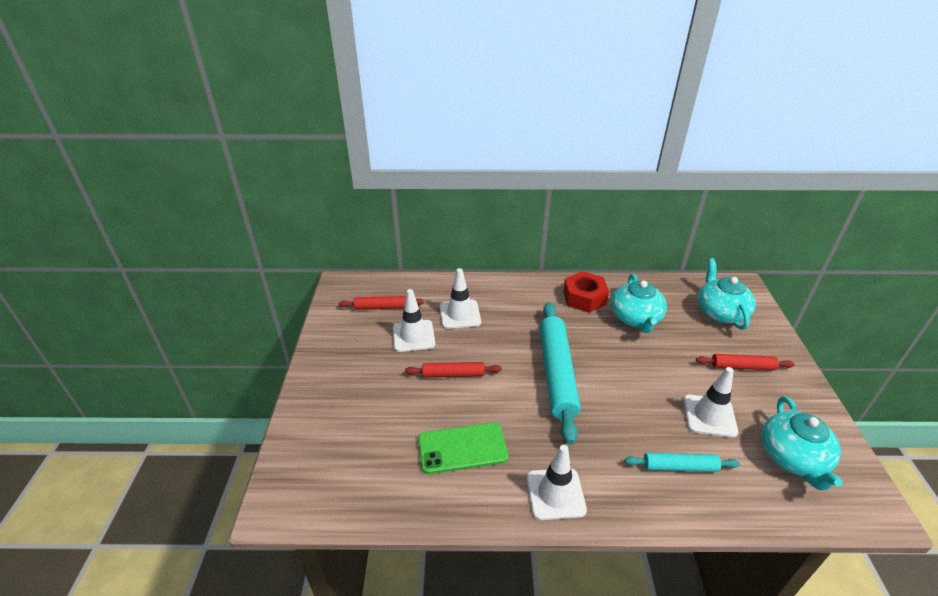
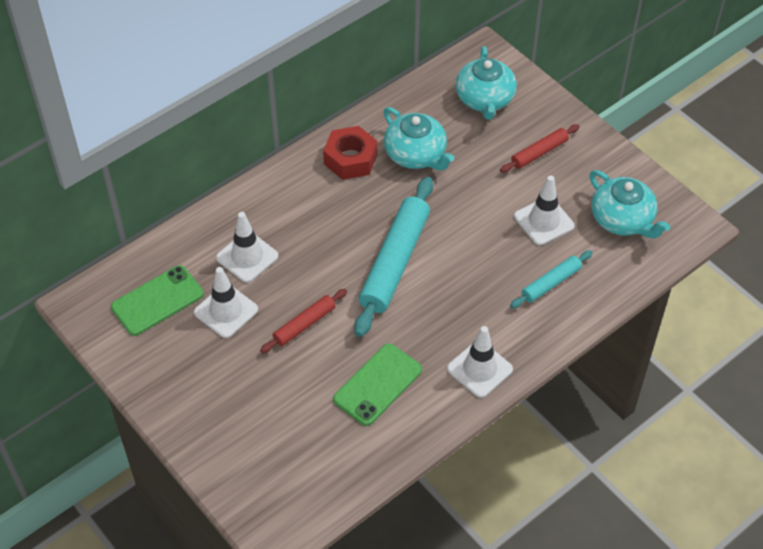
camera: 40 degrees left, 15 degrees up
red rolling pin [339,296,424,310] -> green phone [111,265,204,336]
turquoise rolling pin [540,302,581,445] -> turquoise rolling pin turned 60 degrees clockwise [354,177,433,337]
turquoise teapot [698,258,756,330] -> turquoise teapot turned 135 degrees counterclockwise [455,46,517,120]

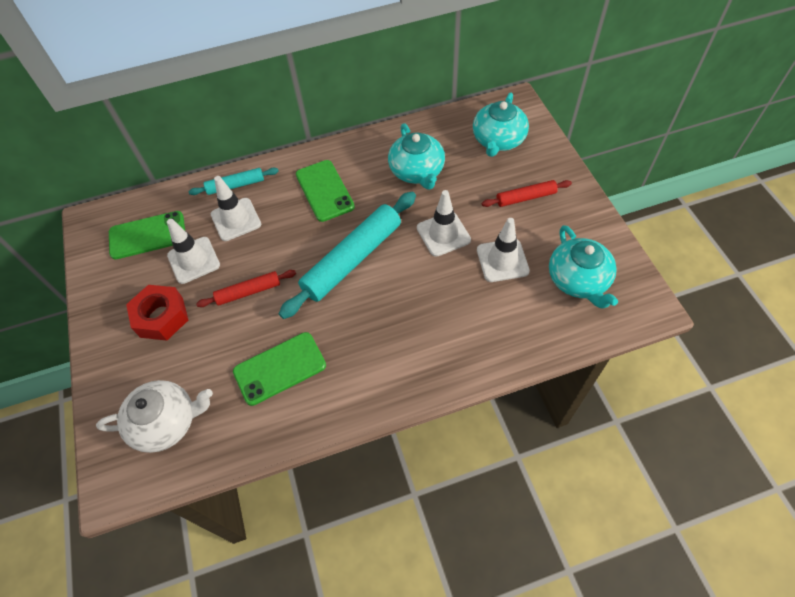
camera: 25 degrees right, 5 degrees up
red nut [323,126,378,180] -> red nut moved to [126,285,188,341]
white traffic cone [447,326,513,398] -> white traffic cone moved to [417,190,471,257]
turquoise rolling pin [510,250,593,308] -> turquoise rolling pin moved to [189,168,279,195]
none -> white teapot [96,380,213,453]
none -> green phone [296,160,355,222]

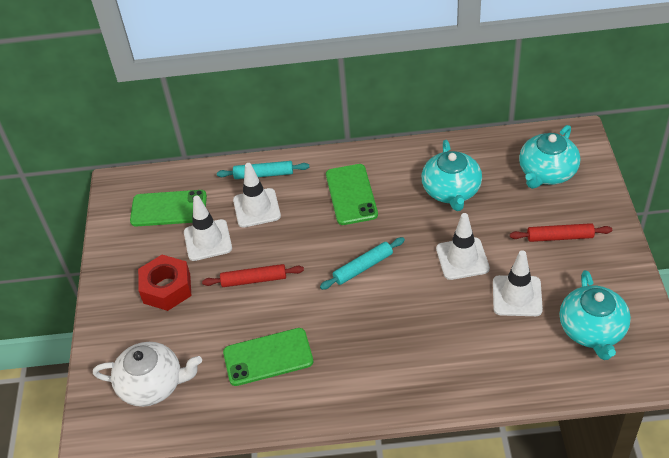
camera: 15 degrees right, 10 degrees down
turquoise rolling pin [279,192,416,319] -> turquoise rolling pin [320,237,405,290], size x0.52

